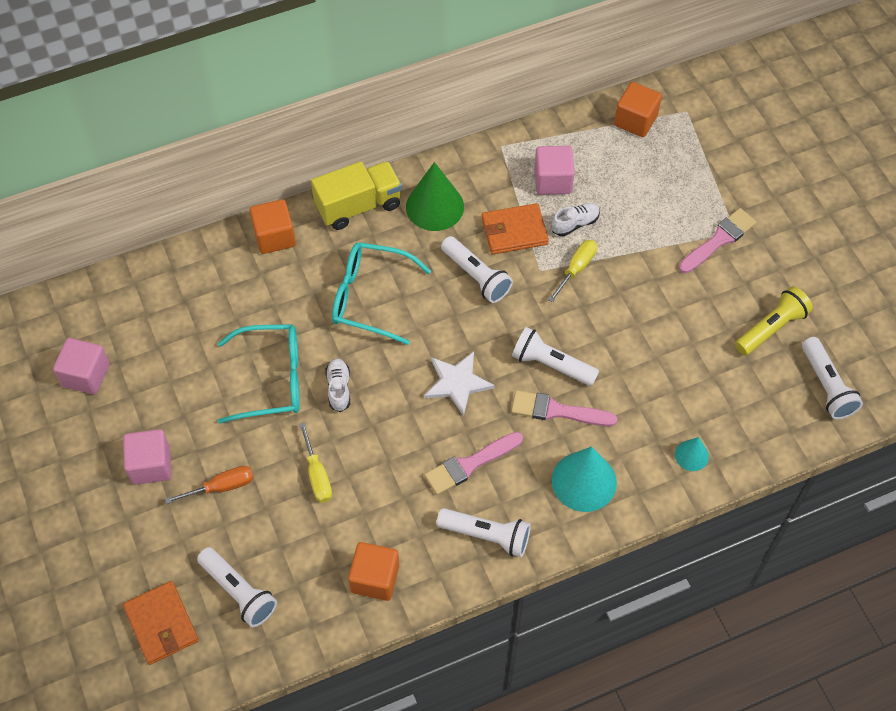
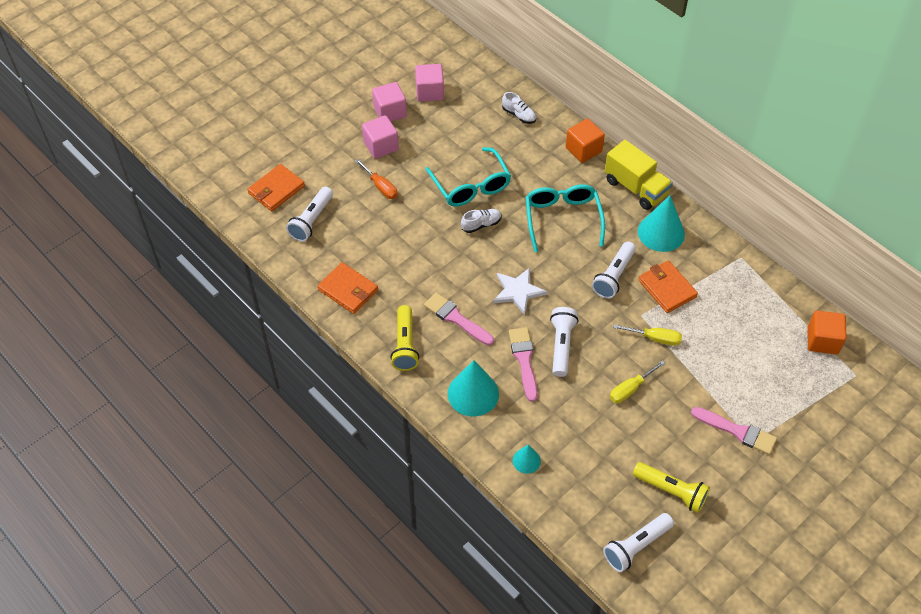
camera: 70 degrees right, 5 degrees down
yellow screwdriver [299,422,332,503] -> yellow screwdriver moved to [610,360,666,403]
orange cube [348,542,399,601] -> orange wallet [317,262,378,314]
green cone [406,162,464,231] -> turquoise cone [638,196,685,252]
white flashlight [437,508,531,557] -> yellow flashlight [390,305,419,371]
pink cube [534,146,575,195] -> pink cube moved to [372,82,407,122]
white shoe [552,203,600,236] -> white shoe moved to [502,92,536,124]

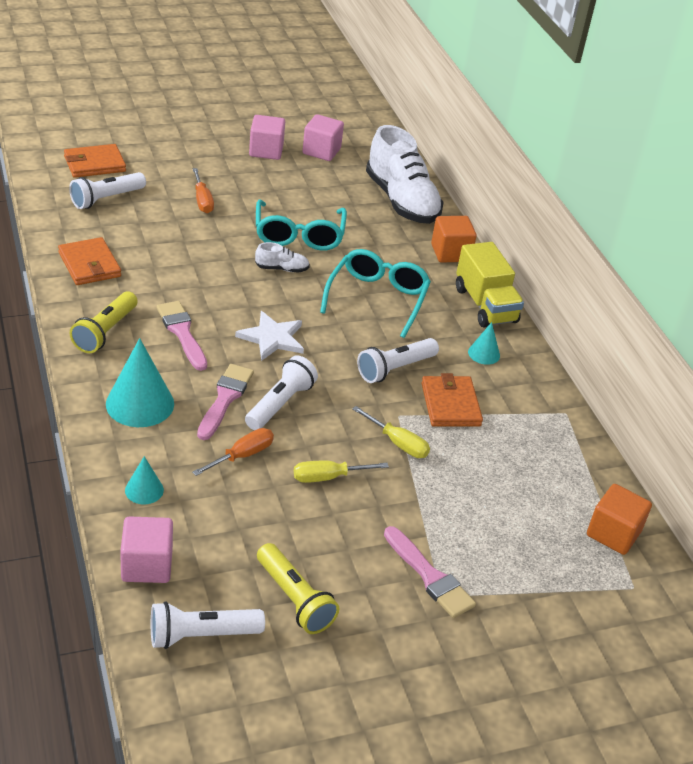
camera: 20 degrees right, 15 degrees down
pink cube [362,115,399,159] -> pink cube moved to [120,516,173,583]
white shoe [502,92,536,124] -> white shoe [366,125,444,224], size x2.39
turquoise cone [638,196,685,252] -> turquoise cone [468,322,500,365], size x0.53
none -> orange screwdriver [192,428,274,476]

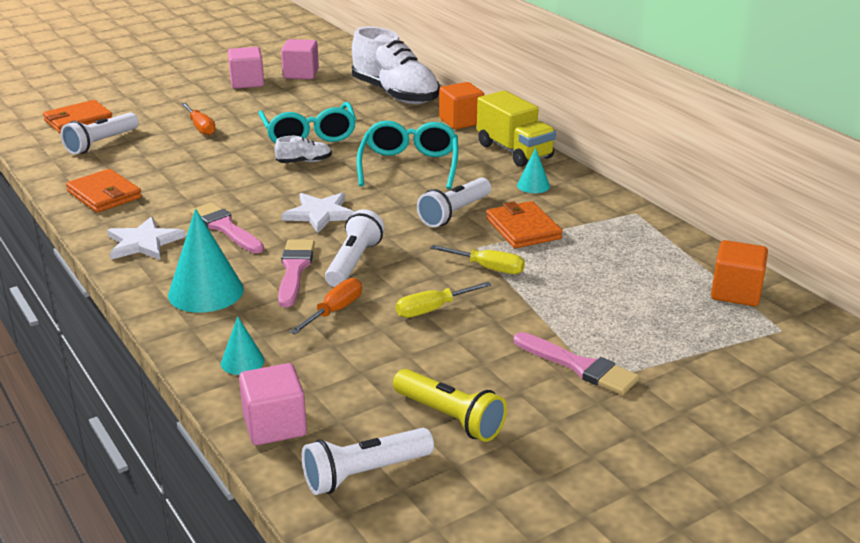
camera: 10 degrees left, 10 degrees down
yellow flashlight [70,292,138,353] -> white star [107,216,186,260]

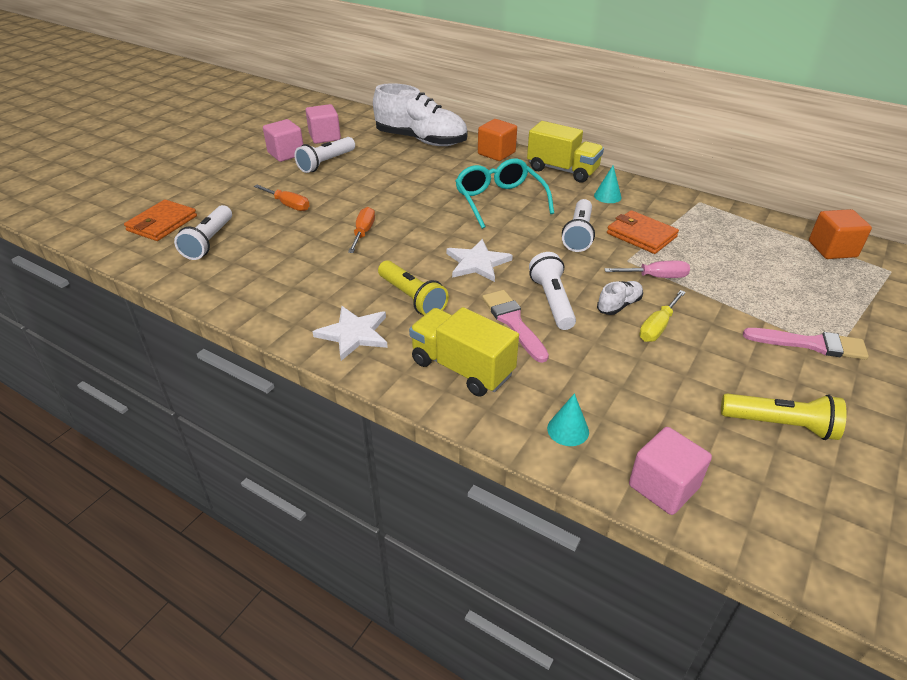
camera: 25 degrees left, 10 degrees up
orange wallet [66,169,142,213] -> none
turquoise cone [168,209,244,313] -> yellow truck [409,307,519,396]
pink brush [190,203,264,253] -> yellow flashlight [378,260,449,315]
turquoise glasses [258,102,356,143] -> none
white shoe [275,136,332,163] -> white shoe moved to [597,281,643,315]
orange screwdriver [290,278,362,334] -> orange screwdriver moved to [348,207,375,253]
white flashlight [302,428,434,495] -> white flashlight moved to [294,137,355,173]
yellow screwdriver [430,245,525,274] -> pink screwdriver [604,261,690,278]

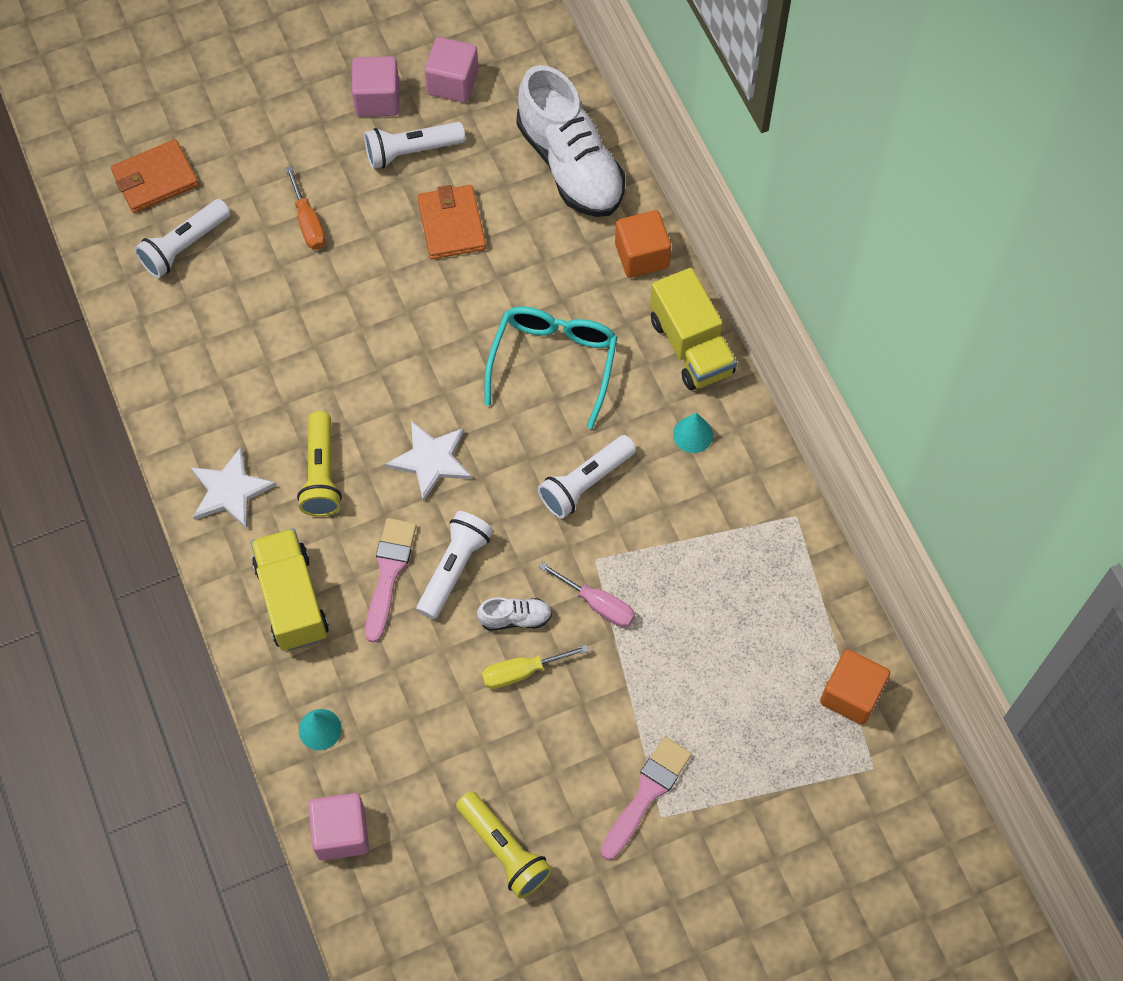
camera: 35 degrees right, 25 degrees up
orange screwdriver [348,207,375,253] -> none
orange wallet [607,210,679,254] -> orange wallet moved to [417,185,486,259]
pink brush [743,328,869,360] -> pink brush turned 105 degrees counterclockwise [601,737,692,860]

